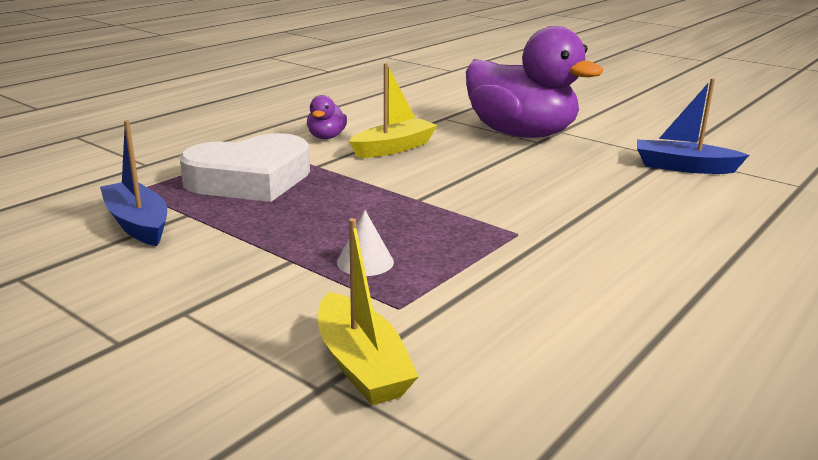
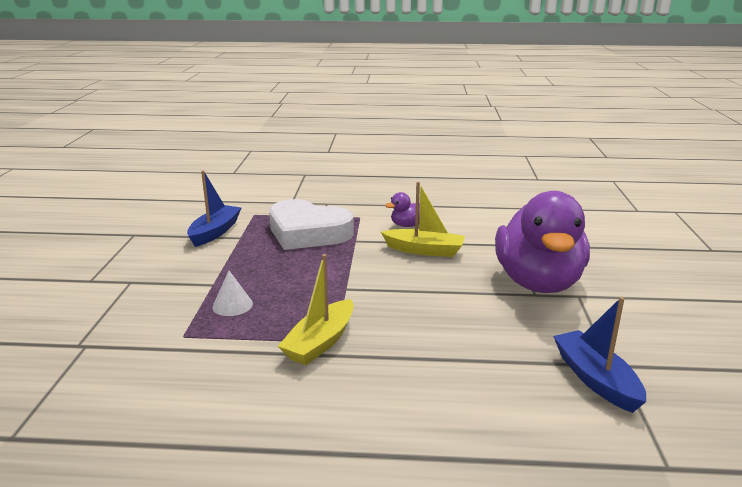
camera: 55 degrees right, 0 degrees up
yellow boat [318,218,419,405] -> yellow boat moved to [278,254,353,365]

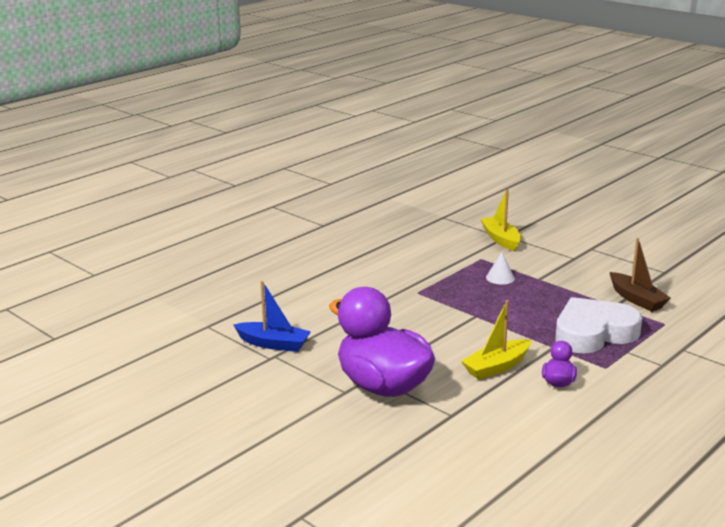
camera: 130 degrees right, 0 degrees up
blue boat [187,170,241,247] -> brown boat [610,238,671,312]
yellow boat [278,254,353,365] -> yellow boat moved to [480,189,521,251]

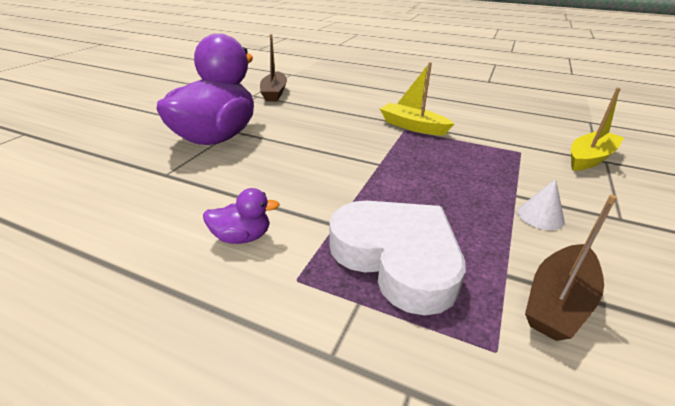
camera: 70 degrees right, 10 degrees up
blue boat [233,281,311,352] -> brown boat [260,34,287,102]
yellow boat [461,300,531,380] -> yellow boat moved to [380,62,454,135]
white cone [486,252,515,284] -> white cone moved to [517,179,565,230]

